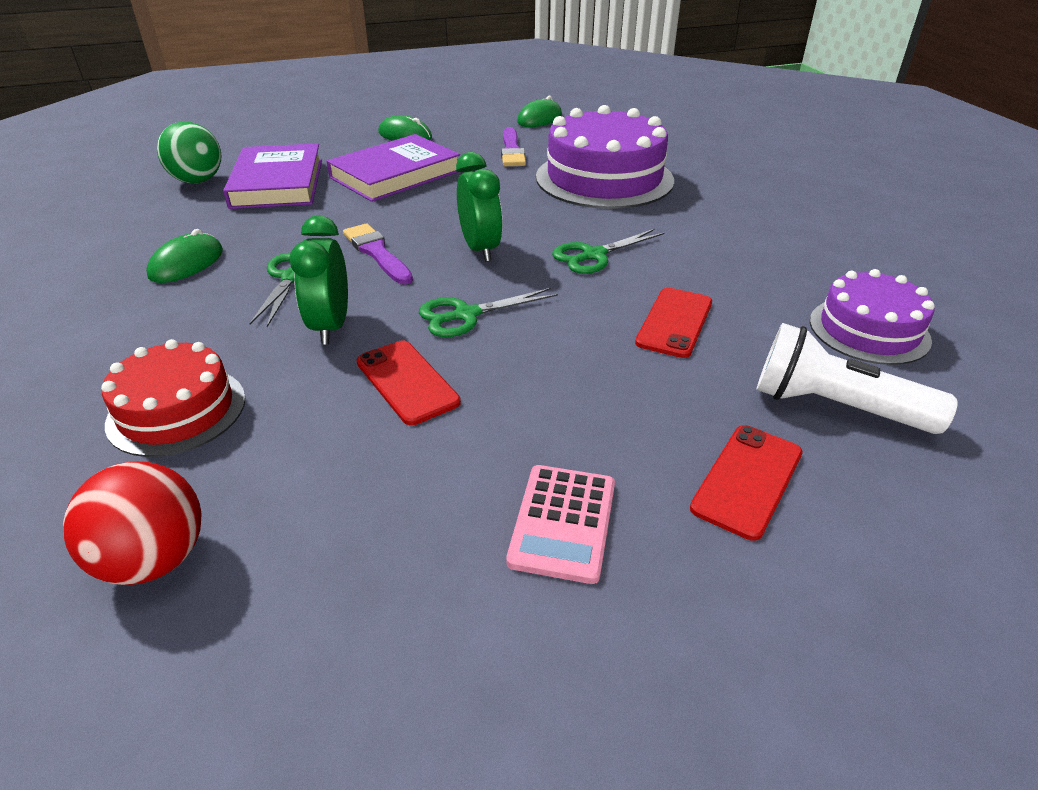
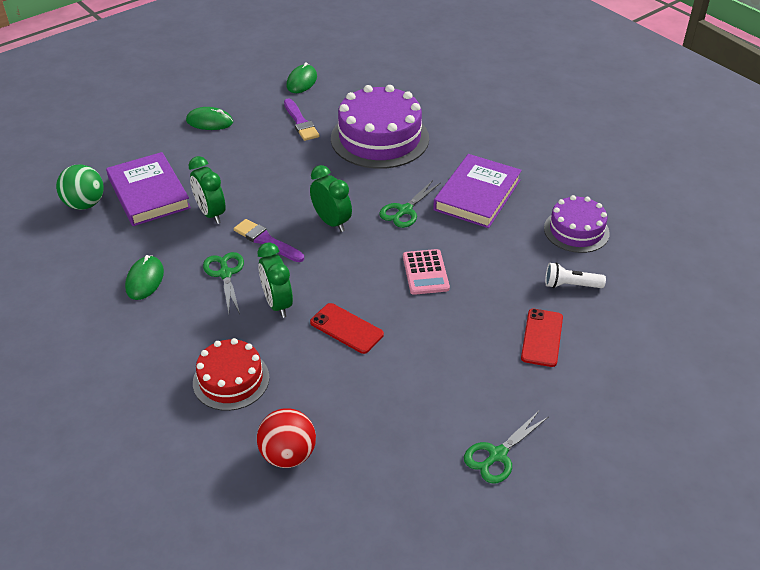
camera: 20 degrees left, 5 degrees up
purple book [326,134,460,202] -> purple book moved to [433,154,522,228]
green scissors [419,288,558,337] -> green scissors moved to [464,411,548,483]
pink calculator [506,465,615,584] -> pink calculator moved to [403,249,450,295]
red phone [635,288,712,358] -> none
white flashlight [756,323,958,434] -> white flashlight [545,263,606,288], size x0.63
none -> green clock [188,156,226,224]

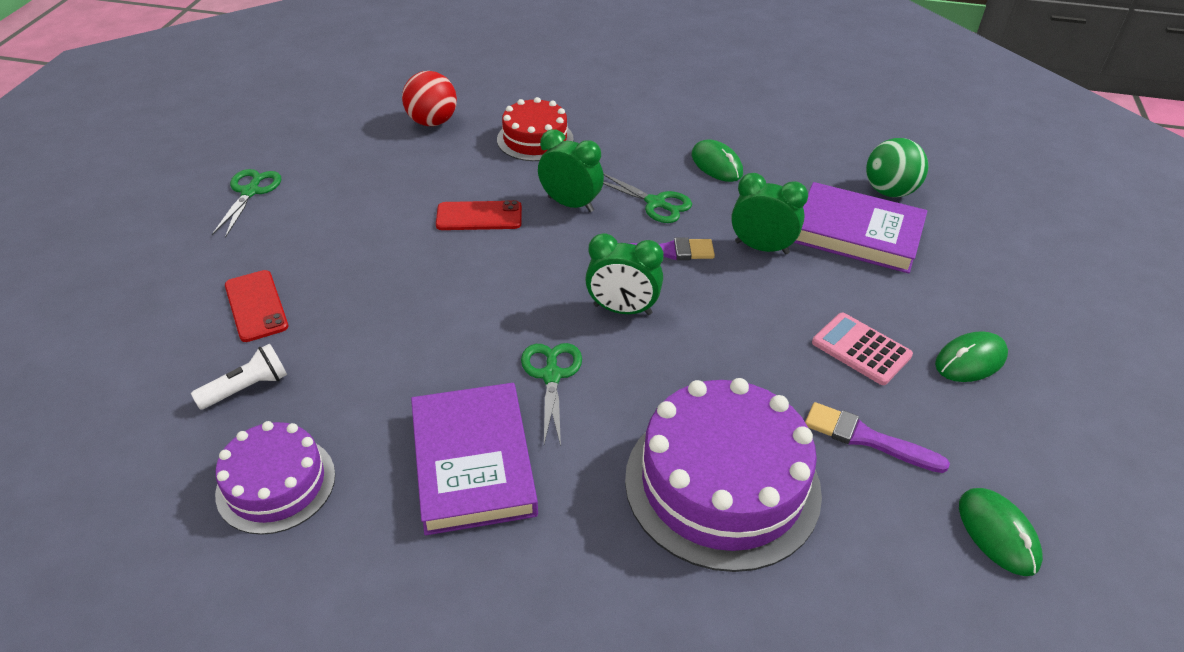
camera: 140 degrees right, 0 degrees up
pink calculator [403,249,450,295] -> pink calculator moved to [812,313,913,385]

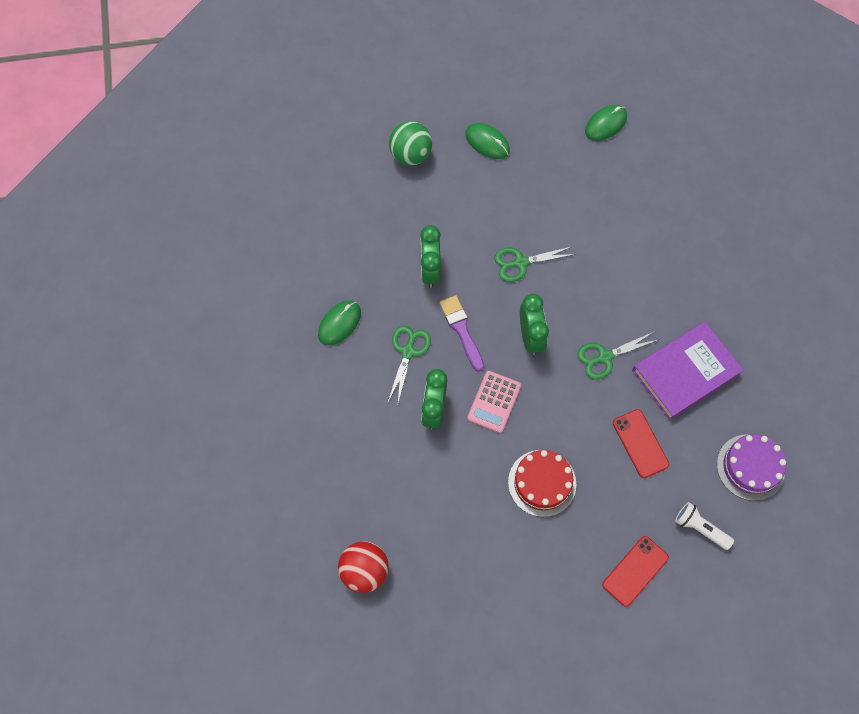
camera: 110 degrees left, 25 degrees up
green scissors [212,169,281,238] -> green scissors moved to [494,246,576,282]
red phone [436,200,522,230] -> red phone moved to [613,409,669,478]
red cake [497,97,574,161] -> red cake moved to [508,450,576,517]
purple cake [625,378,822,572] -> none
purple book [794,182,927,274] -> none
purple brush [805,402,950,473] -> none
pink calculator [812,313,913,385] -> pink calculator moved to [467,371,521,433]
green ball [866,138,928,197] -> green ball moved to [389,121,432,166]

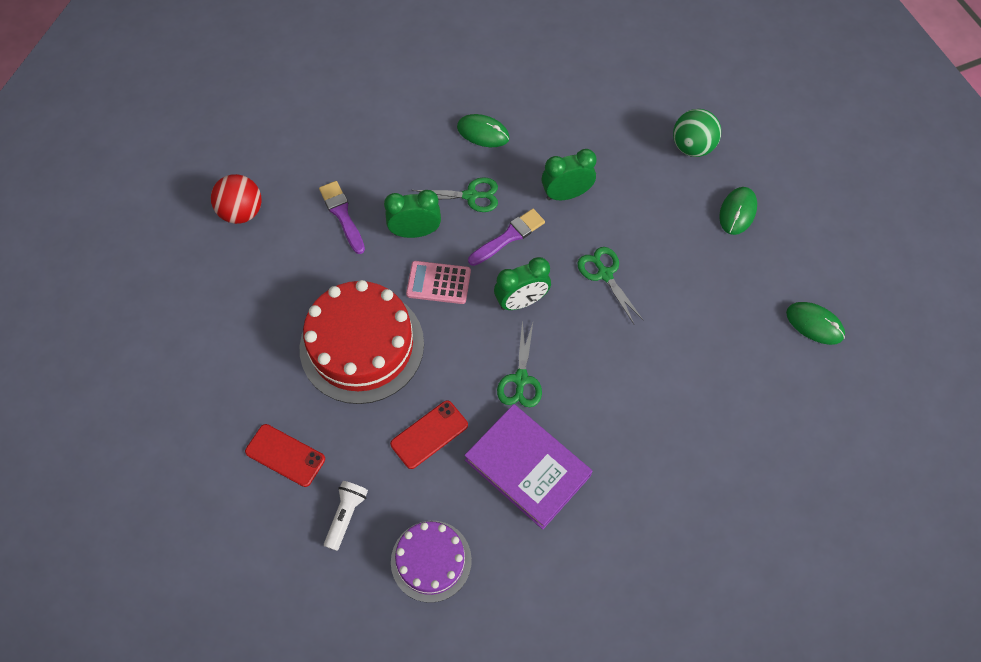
camera: 75 degrees right, 5 degrees down
red cake [508,450,576,517] -> red cake [300,280,424,404], size x1.70
green scissors [577,331,658,379] -> green scissors turned 135 degrees counterclockwise [497,320,542,407]
none -> purple brush [319,181,365,254]

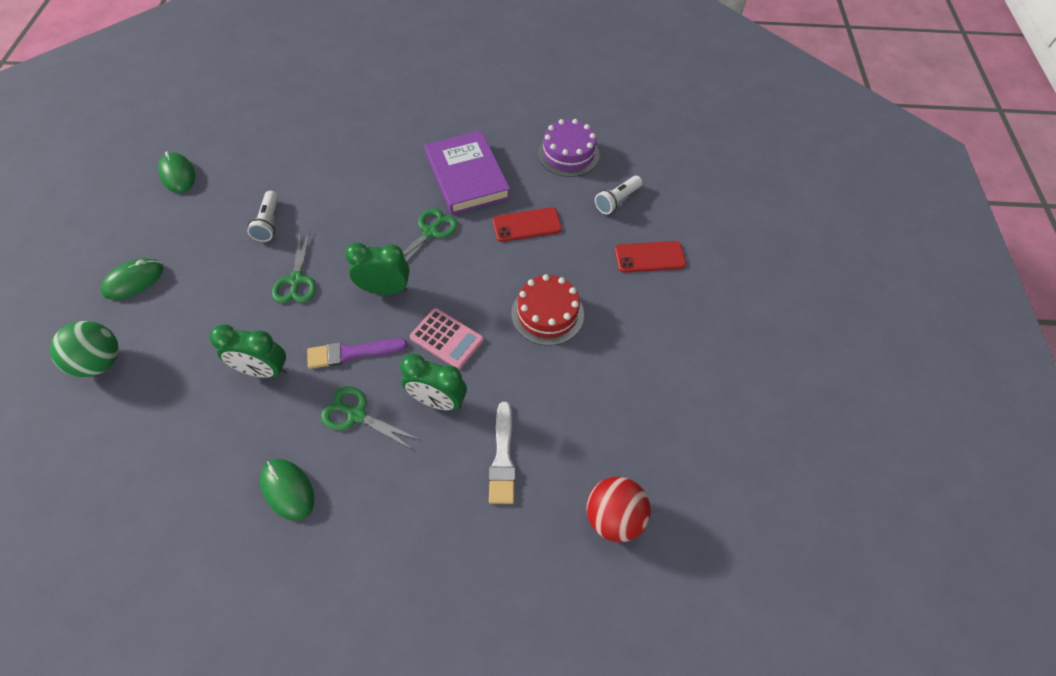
camera: 155 degrees left, 5 degrees down
red phone [245,424,325,487] -> red phone turned 60 degrees counterclockwise [615,241,686,273]
red cake [300,280,424,404] -> red cake [511,274,584,346], size x0.59
purple brush [319,181,365,254] -> white brush [489,402,515,504]
none -> white flashlight [247,191,278,242]

